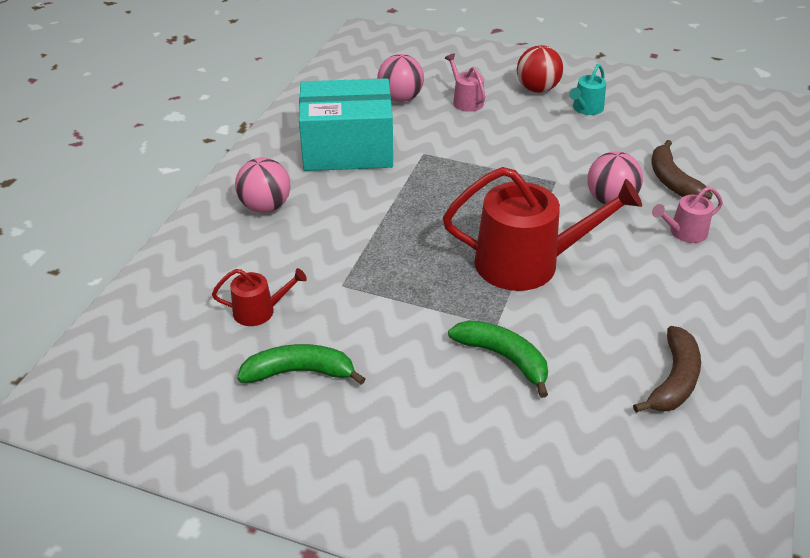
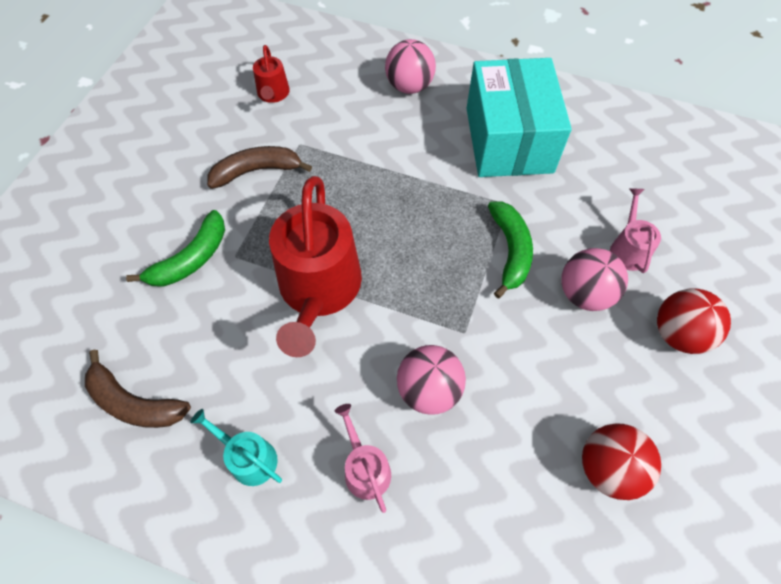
camera: 90 degrees right, 20 degrees up
green banana [237,344,366,385] -> green banana moved to [488,202,533,298]
pink ball [377,54,424,102] -> pink ball moved to [561,248,628,311]
pink watering can [445,53,485,112] -> pink watering can turned 60 degrees counterclockwise [610,189,661,273]
turquoise watering can [569,64,606,115] -> turquoise watering can moved to [190,409,282,486]
brown banana [652,140,713,200] -> brown banana moved to [207,146,312,189]
none -> red ball [582,423,661,500]

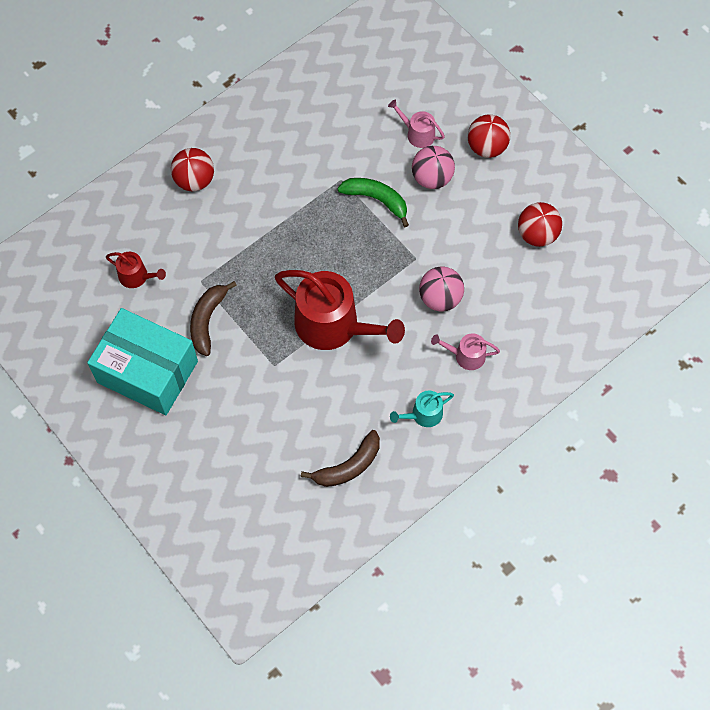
camera: 60 degrees left, 5 degrees up
green banana [126,210,225,287] -> none
pink ball [385,39,436,94] -> red ball [171,148,214,191]
turquoise box [466,58,572,177] -> turquoise box moved to [87,308,198,415]

